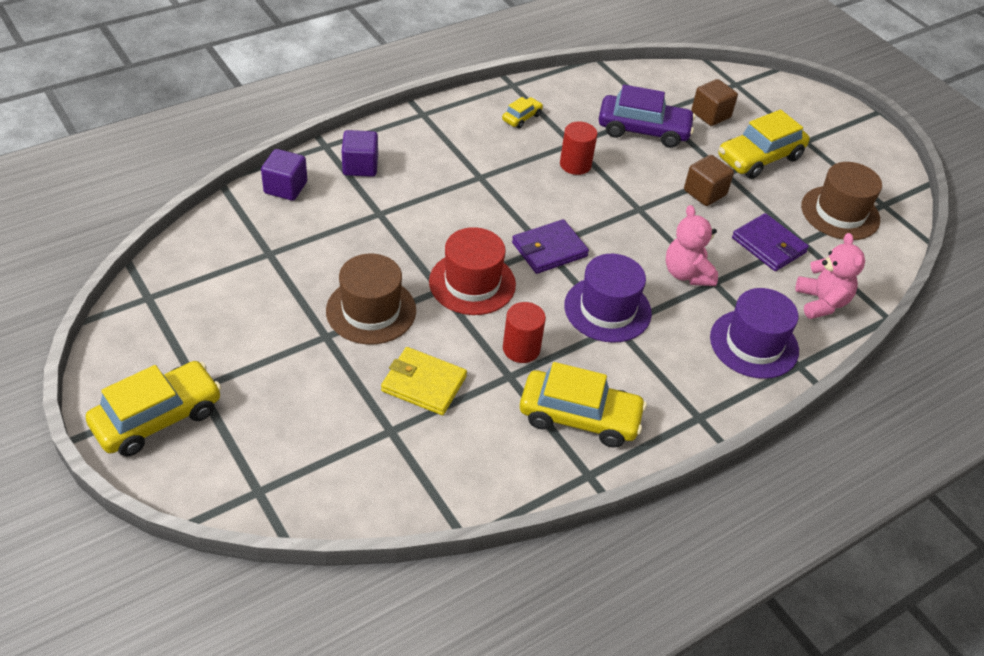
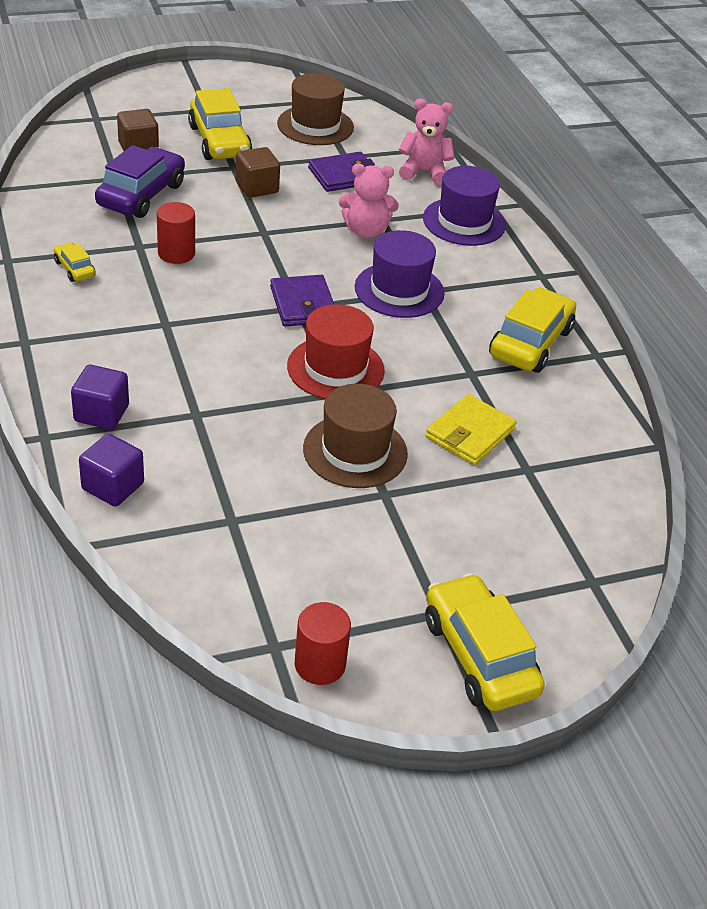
camera: 75 degrees left, 5 degrees down
red cylinder [503,302,546,363] -> red cylinder moved to [295,602,351,685]

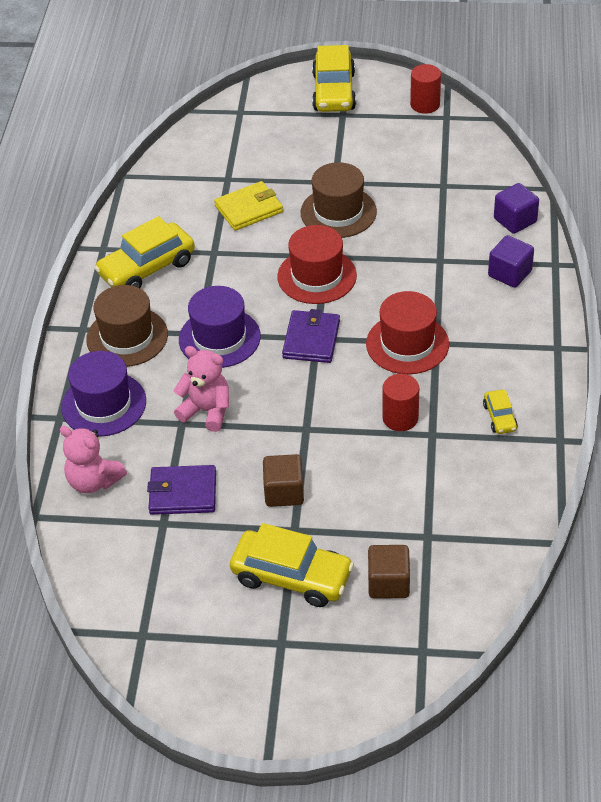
camera: 150 degrees left, 5 degrees up
purple car [95,145,185,218] -> none
yellow car [188,88,252,160] -> yellow car turned 105 degrees clockwise [230,523,354,607]
brown hat [277,73,354,145] -> brown hat moved to [86,285,168,367]
none -> red hat [366,291,449,374]

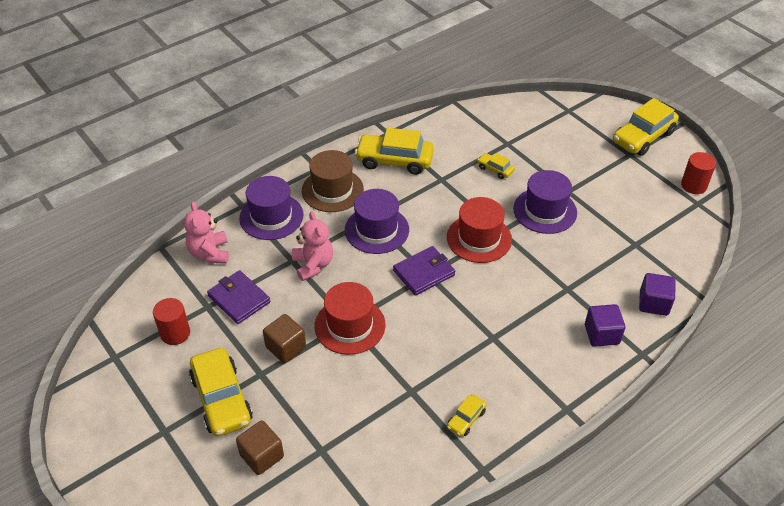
camera: 45 degrees right, 0 degrees up
yellow wallet [214,181,283,231] -> yellow car [477,153,515,179]
brown hat [300,162,377,238] -> purple hat [513,170,577,234]
red hat [366,291,449,374] -> red hat moved to [314,282,386,355]
red cylinder [382,374,419,431] -> red cylinder moved to [153,298,190,345]

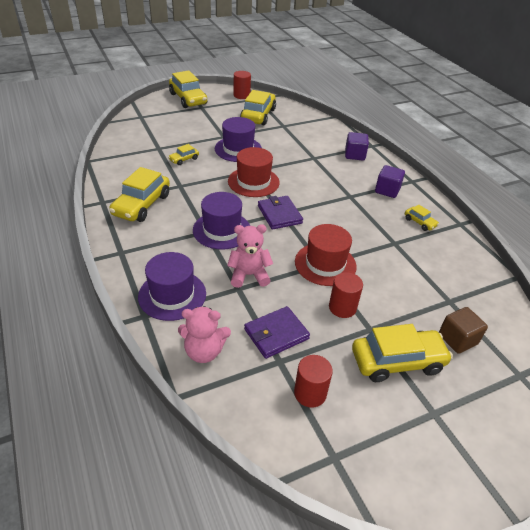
camera: 80 degrees left, 5 degrees down
brown cube [263,314,306,363] -> red cylinder [329,272,363,318]
brown hat [302,150,364,212] -> none
purple cube [639,273,675,316] -> purple cube moved to [375,165,405,198]
none -> yellow car [240,90,276,125]

